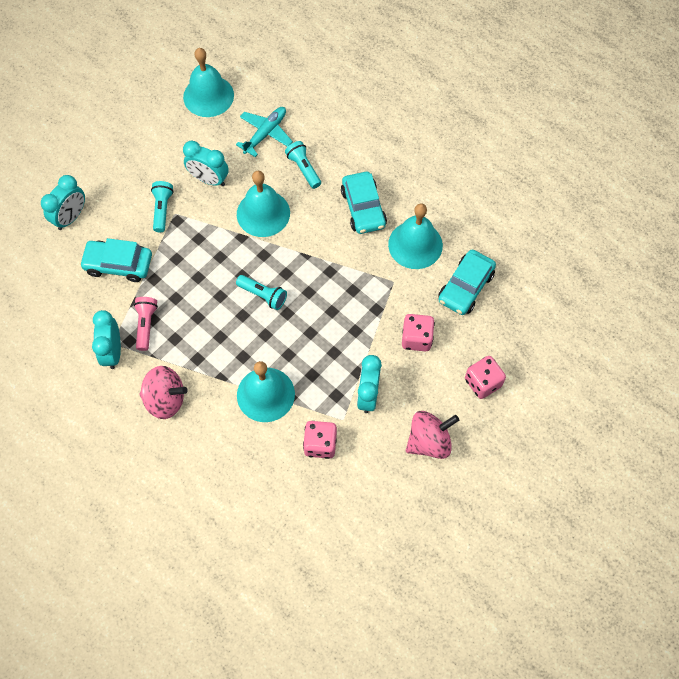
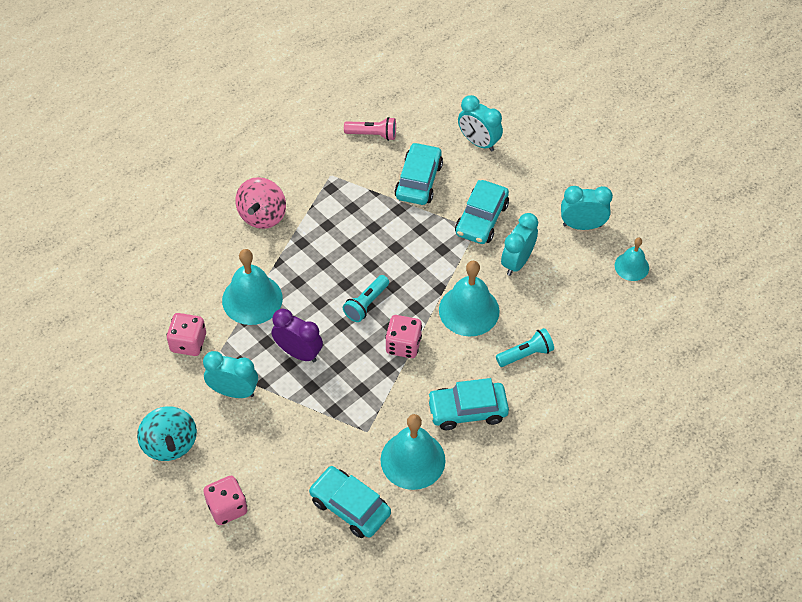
camera: 95 degrees right, 10 degrees down
turquoise clock [92,310,121,369] -> turquoise clock moved to [561,186,613,230]
pink flashlight [134,297,158,351] -> pink flashlight moved to [344,117,396,141]
turquoise flashlight [151,181,174,232] -> turquoise car [455,180,509,244]
turquoise bell [183,48,234,117] -> turquoise bell [614,238,649,281], size x0.58
turquoise plane [236,107,293,157] -> none
pink dice [402,314,435,351] -> pink dice moved to [385,315,422,358]
pink spinning top [406,411,459,459] -> turquoise spinning top [137,406,197,461]
none -> purple clock [272,309,323,362]

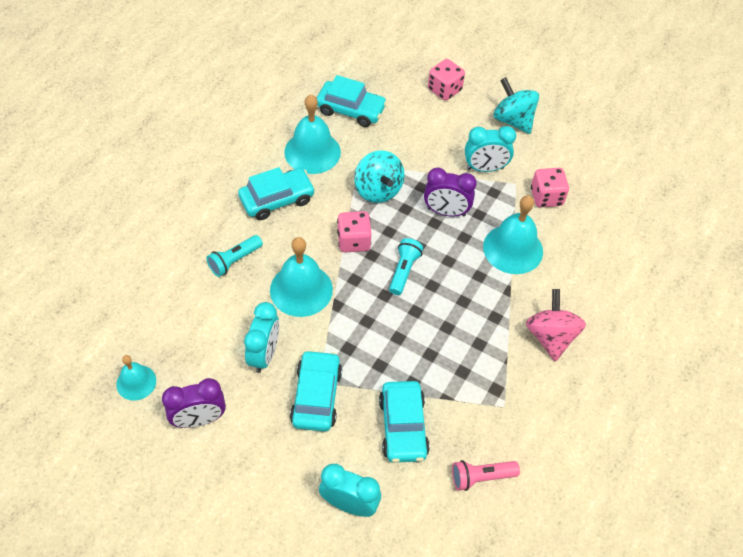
camera: 160 degrees right, 0 degrees up
turquoise clock [561,186,613,230] -> purple clock [162,378,226,428]
none -> turquoise spinning top [354,150,405,203]

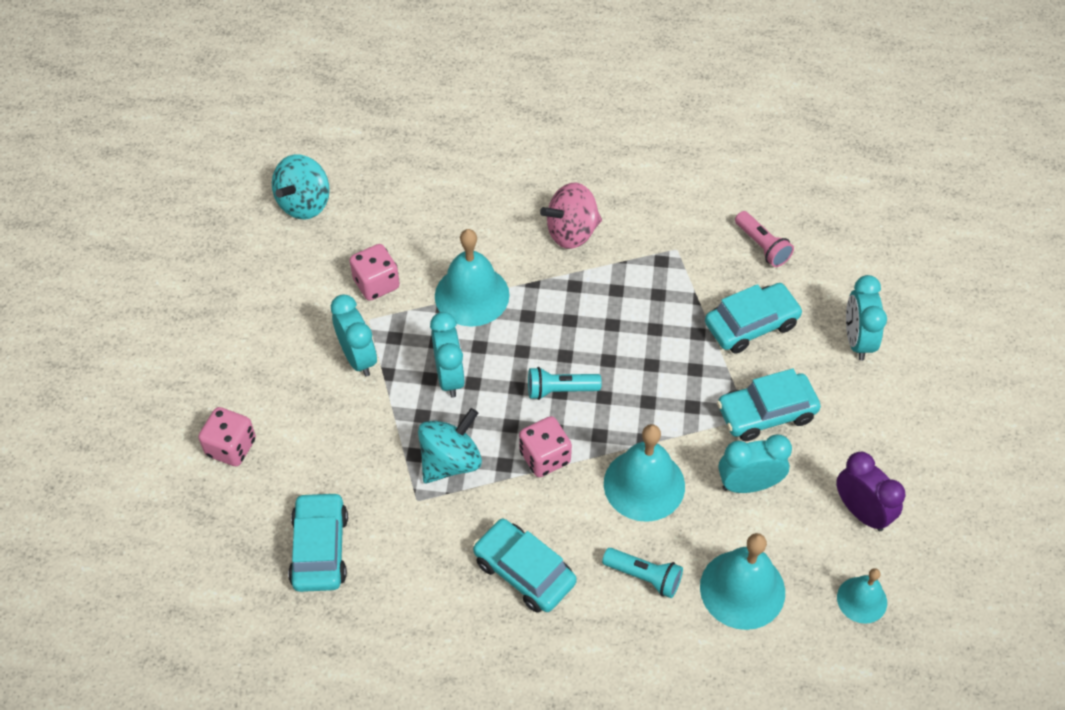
camera: 110 degrees left, 0 degrees up
turquoise bell [284,95,341,174] -> turquoise bell moved to [700,533,785,630]
purple clock [424,168,477,216] -> turquoise clock [430,312,465,397]
turquoise spinning top [493,77,539,134] -> turquoise spinning top moved to [272,154,330,220]

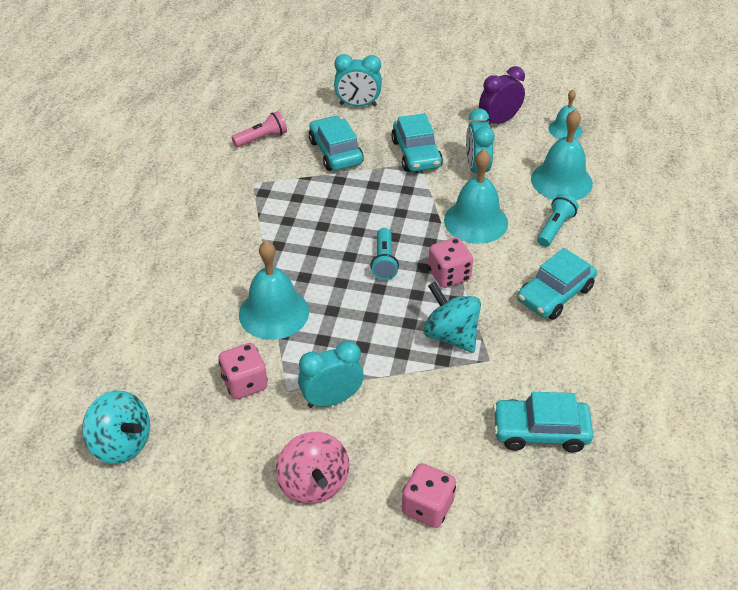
camera: 85 degrees left, 10 degrees down
turquoise clock [430,312,465,397] -> none
pink spinning top [540,183,602,249] -> pink spinning top moved to [276,432,350,504]

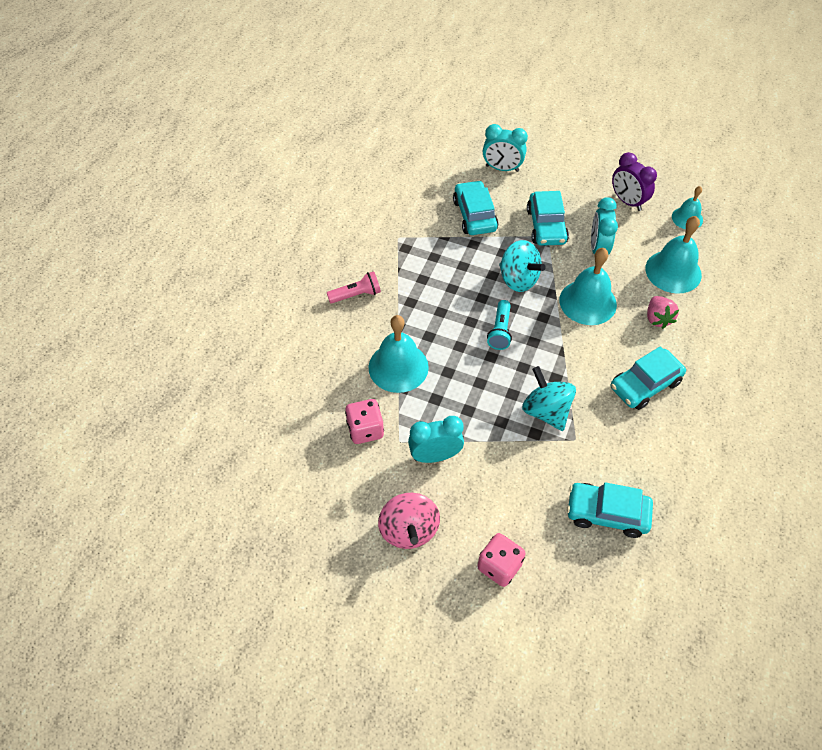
camera: 10 degrees right, 10 degrees up
turquoise spinning top [82,391,150,464] -> turquoise spinning top moved to [499,240,546,292]
pink flashlight [232,111,287,147] -> pink flashlight moved to [327,271,381,304]
pink dice [428,238,473,288] -> none
purple clock [479,66,525,125] -> purple clock turned 105 degrees counterclockwise [612,152,657,211]
turquoise flashlight [537,194,579,247] -> pink strawberry [647,296,679,329]

